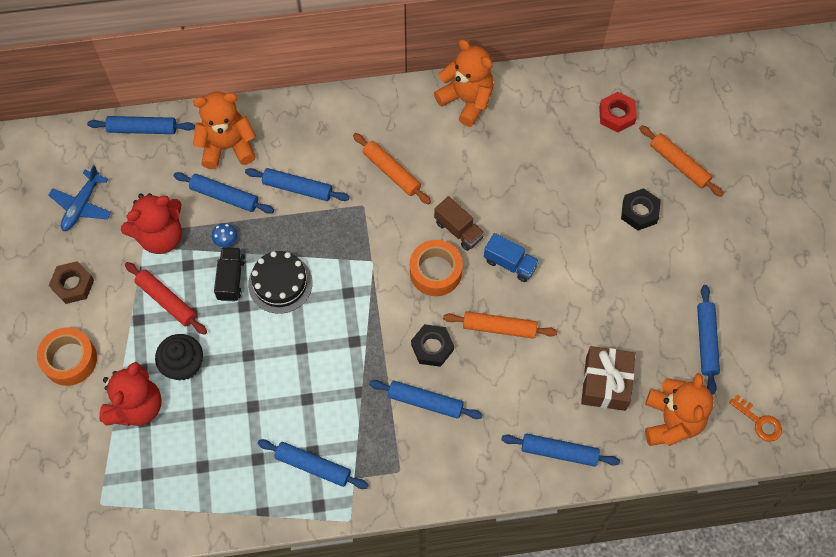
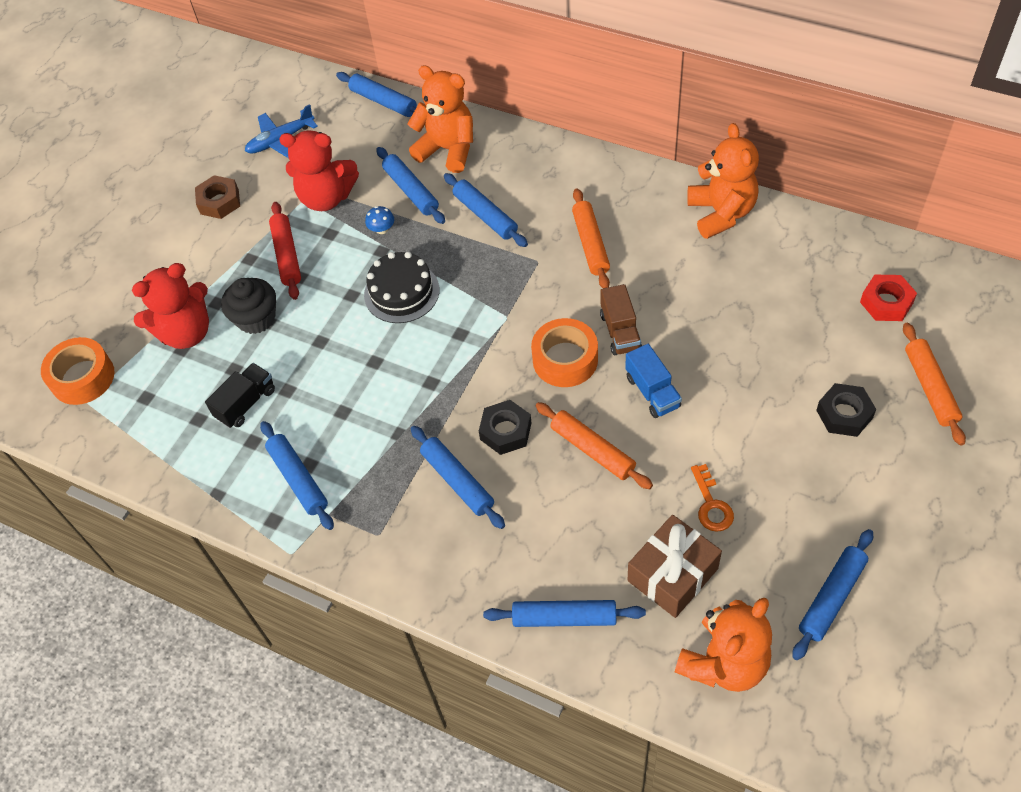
camera: 40 degrees right, 10 degrees down
orange tape [37,327,97,386] -> orange tape moved to [41,337,115,405]
black truck [214,247,245,301] -> black truck moved to [205,363,275,428]
blue rolling pin [501,433,620,467] -> blue rolling pin turned 45 degrees counterclockwise [483,600,646,627]
orange key [729,394,782,441] -> orange key moved to [691,464,734,532]

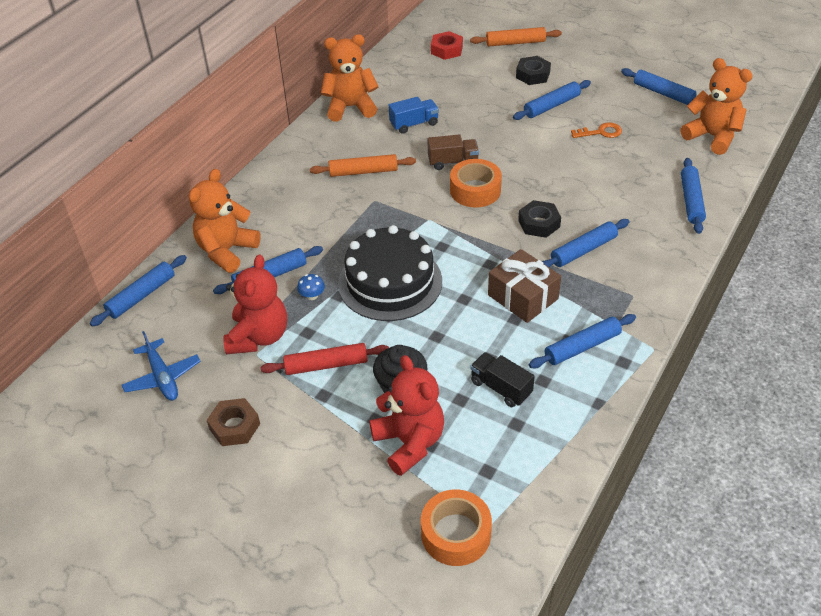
camera: 90 degrees left, 10 degrees down
black cake [364,252,439,323] -> black cake [338,225,442,321], size x1.53
blue rolling pin [444,173,528,247] -> blue rolling pin moved to [513,80,591,120]
orange rolling pin [536,402,653,489] -> none
blue truck [625,344,682,418] -> blue truck moved to [389,97,439,134]
brown gift [628,515,722,618] -> brown gift moved to [488,249,561,323]

